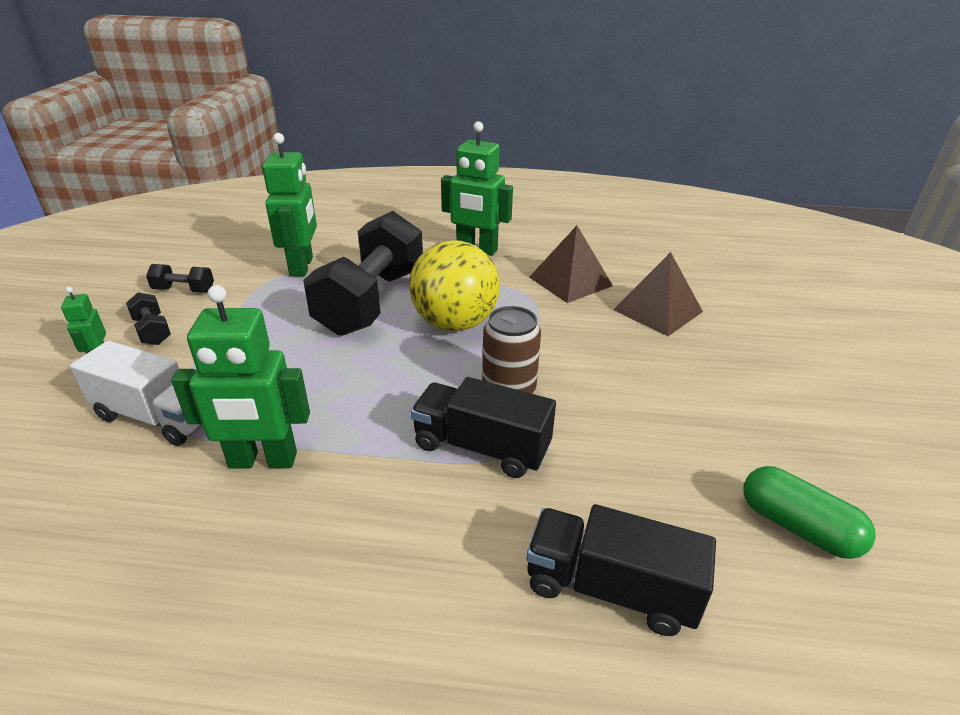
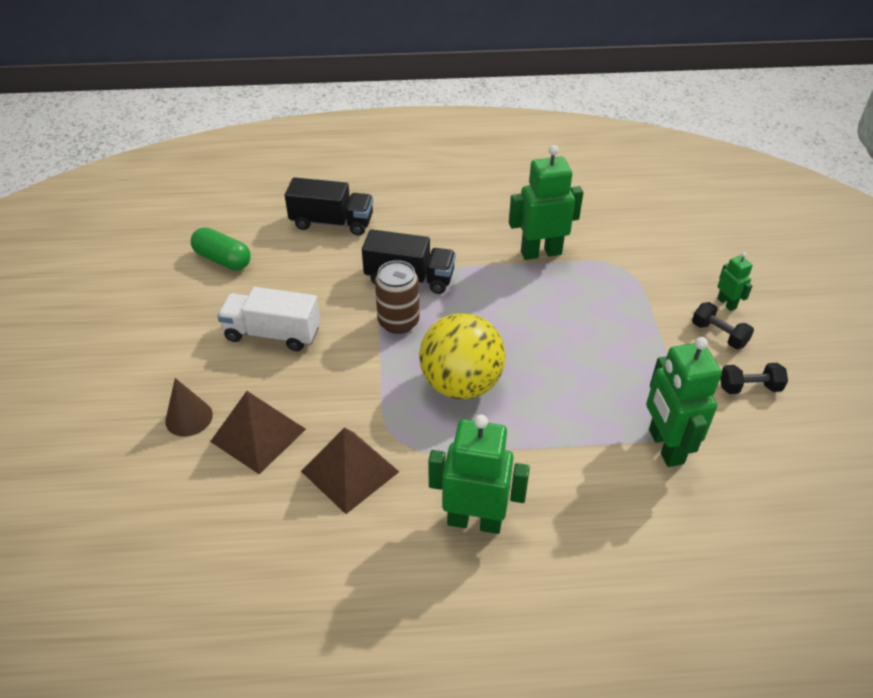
camera: 170 degrees right, 10 degrees up
white truck [70,341,202,446] -> white truck moved to [217,287,320,351]
black dumbbell [303,211,423,336] -> none
none -> brown cone [165,378,213,437]

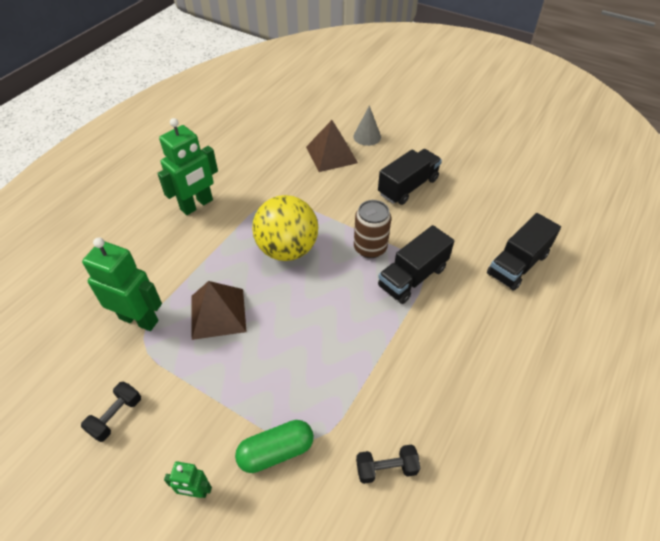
camera: 125 degrees right, 5 degrees up
brown cone [165,378,213,437] -> grey cone [353,105,381,146]
green capsule [191,227,251,271] -> green capsule moved to [235,420,314,473]
white truck [217,287,320,351] -> black truck [378,149,442,205]
brown pyramid [301,428,399,514] -> brown pyramid moved to [191,281,246,340]
green robot [509,145,583,260] -> none
black dumbbell [692,302,754,349] -> black dumbbell moved to [356,444,420,484]

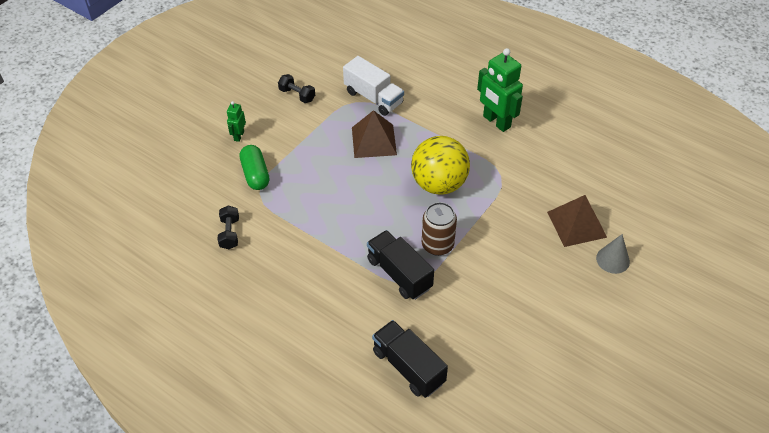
camera: 95 degrees right, 0 degrees up
green robot [82,237,162,331] -> white truck [343,56,404,116]
black truck [378,149,442,205] -> none

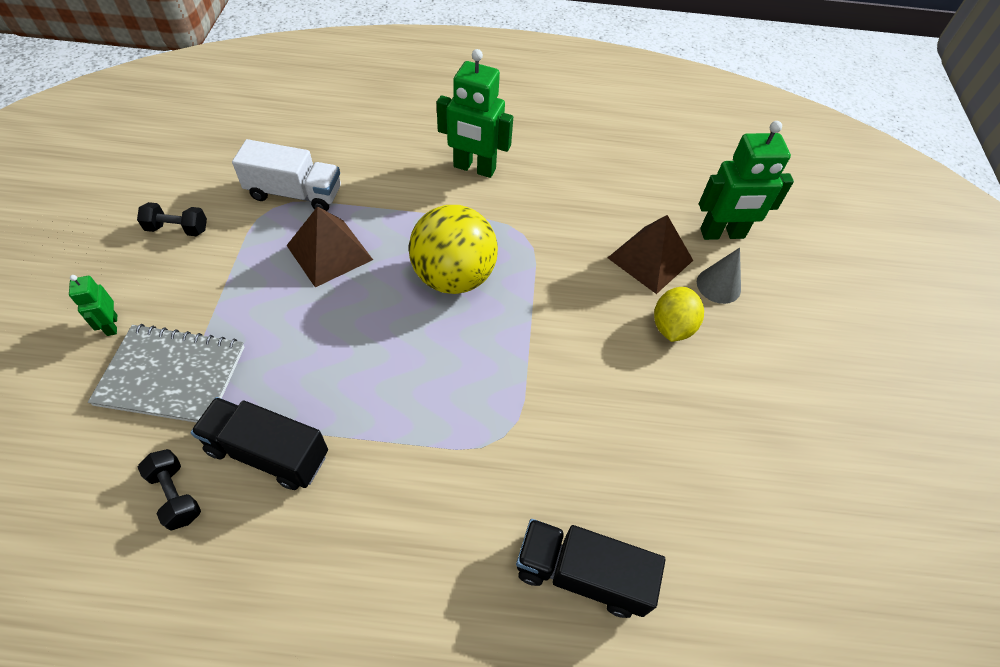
camera: 35 degrees left, 5 degrees up
green capsule [240,145,270,190] -> grey notebook [88,324,244,423]
black truck [367,230,434,300] -> black truck moved to [191,397,328,490]
brown can [422,202,457,256] -> none
none -> yellow lemon [654,287,704,342]
none -> green robot [699,121,794,240]

